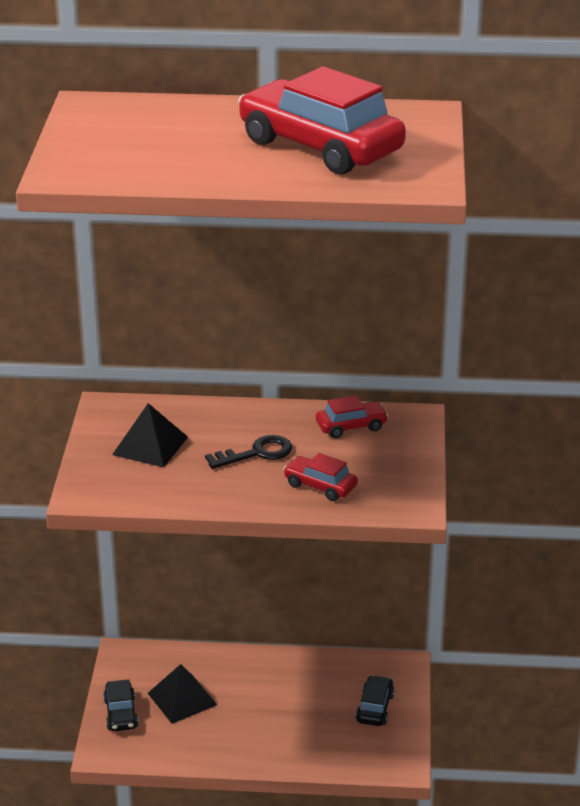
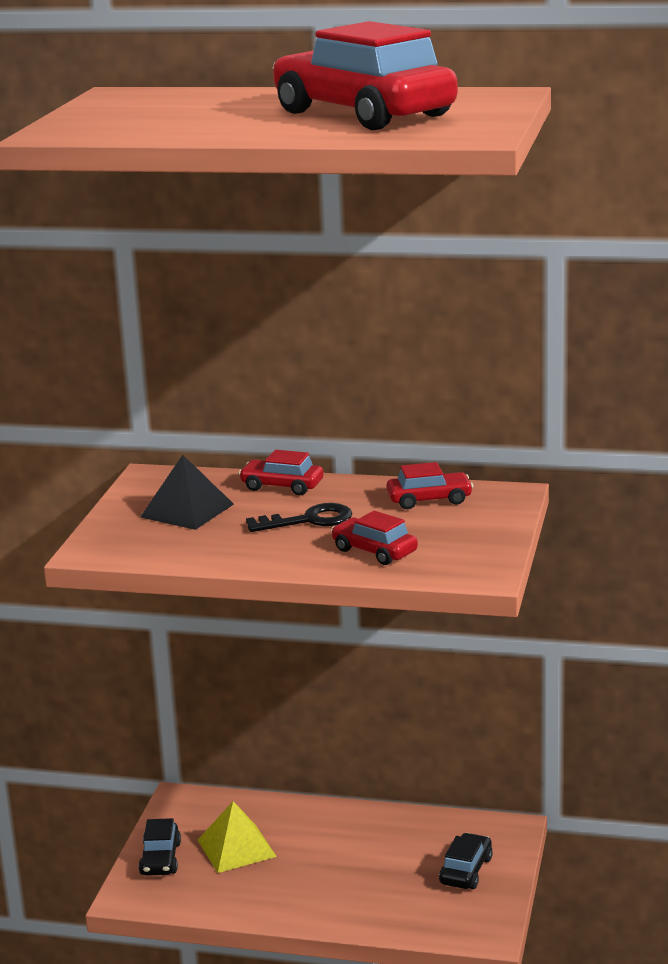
camera: 10 degrees right, 10 degrees down
black pyramid [148,664,217,724] -> yellow pyramid [198,801,277,873]
none -> red car [239,450,323,495]

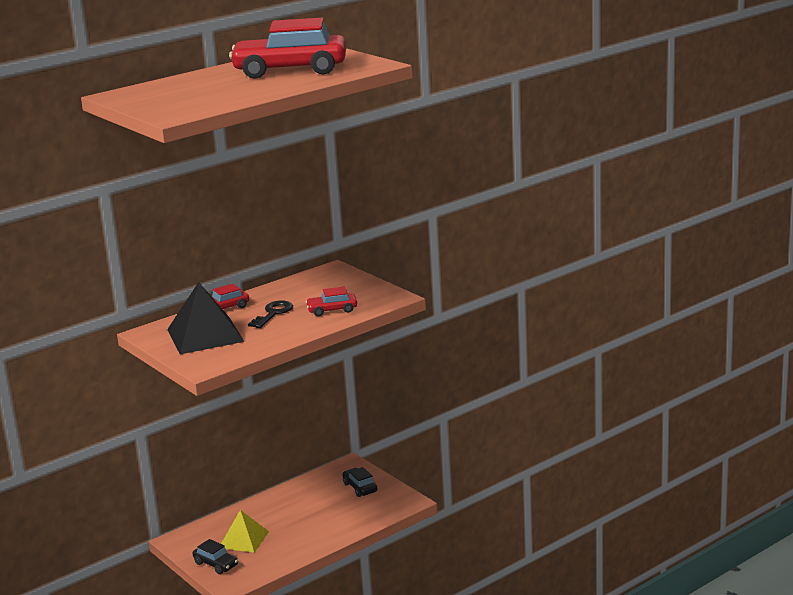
camera: 50 degrees left, 0 degrees up
black pyramid [140,455,234,530] -> black pyramid [167,282,245,354], size x1.56
red car [386,462,473,509] -> none

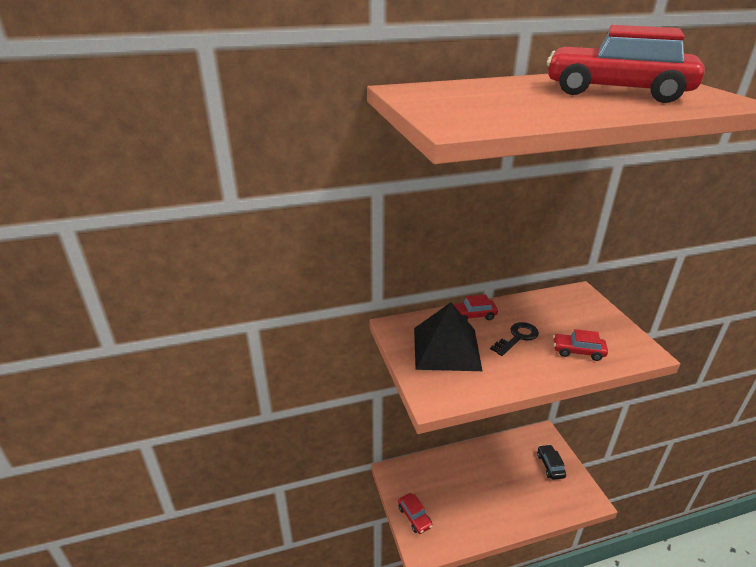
camera: 20 degrees right, 10 degrees up
black car [192,539,238,574] -> red car [398,493,433,534]
yellow pyramid [221,510,269,553] -> none

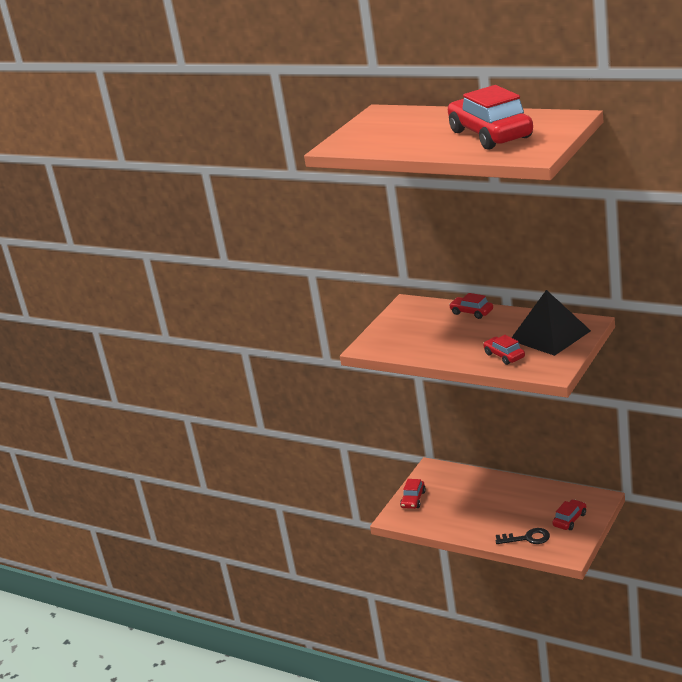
camera: 50 degrees right, 5 degrees down
black pyramid [414,302,482,371] -> black pyramid moved to [512,290,591,356]
black key [490,322,539,356] -> black key moved to [496,528,550,544]
black car [537,445,566,480] -> red car [552,499,586,530]

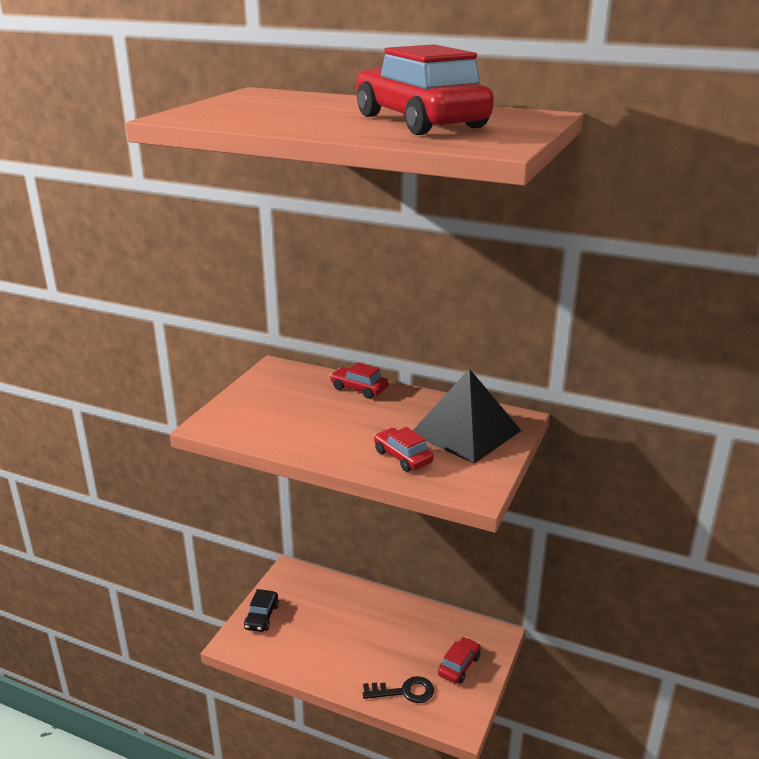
camera: 10 degrees left, 0 degrees up
red car [400,479,426,509] -> black car [244,589,279,632]

